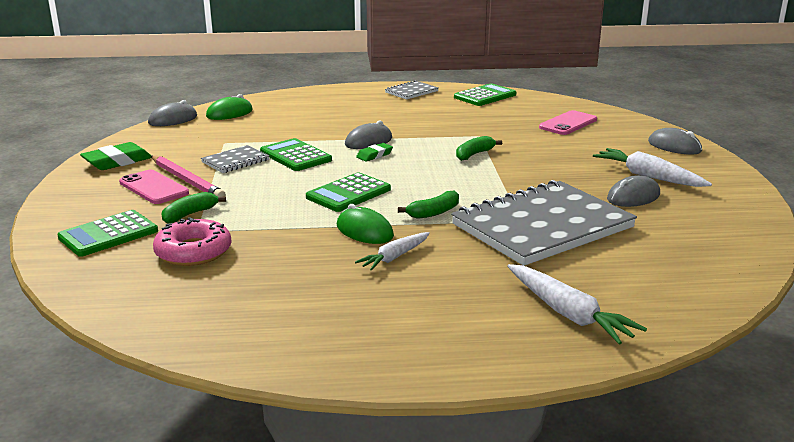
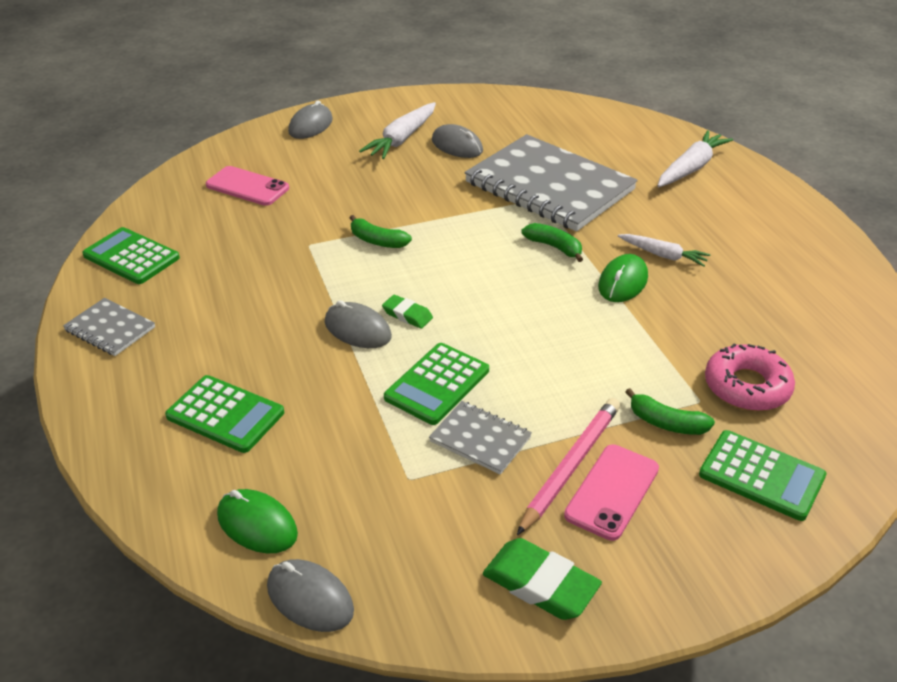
camera: 105 degrees left, 15 degrees up
green calculator [306,172,391,212] -> green calculator moved to [165,375,284,453]

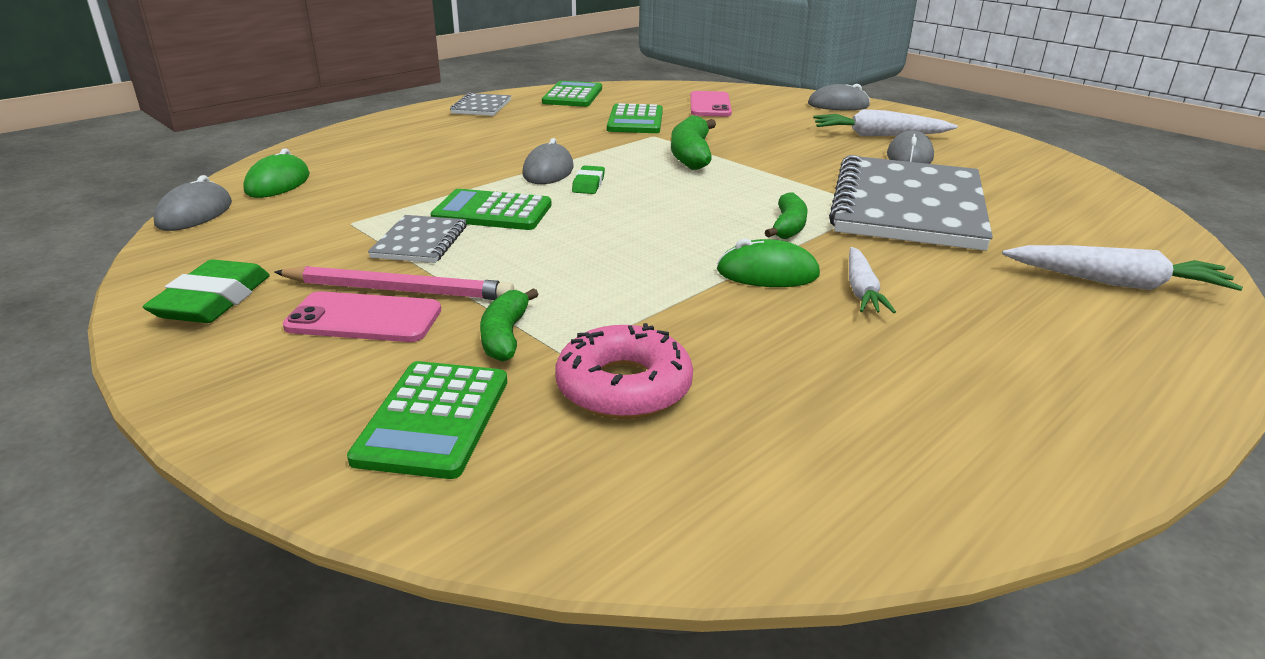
camera: 65 degrees right, 10 degrees down
green calculator [165,375,284,453] -> green calculator moved to [607,103,663,133]
green banana [350,215,412,248] -> green banana [671,115,716,170], size x1.54

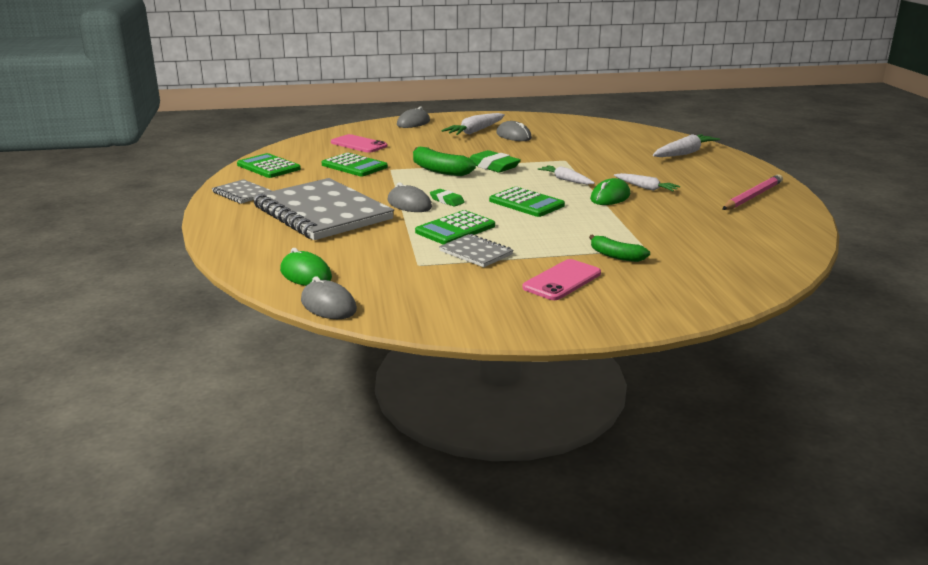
camera: 55 degrees left, 5 degrees down
green eraser [143,259,270,323] -> green eraser moved to [470,150,521,173]
pink pencil [274,266,515,300] -> pink pencil moved to [722,174,783,210]
green calculator [347,361,507,479] -> green calculator moved to [489,187,565,217]
pink donut [555,323,693,419] -> none
green banana [765,193,808,239] -> white carrot [538,165,595,185]
grey notebook [829,155,993,251] -> grey notebook moved to [252,178,394,240]

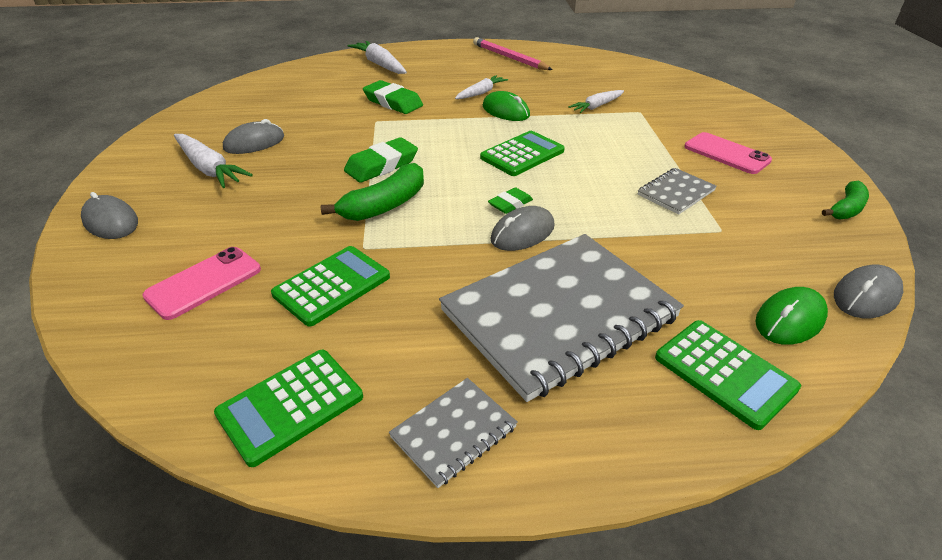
camera: 85 degrees left, 15 degrees up
green calculator [415,210,495,245] -> green calculator moved to [655,320,801,430]
white carrot [538,165,595,185] -> white carrot moved to [568,90,624,113]
green banana [589,234,650,262] -> green banana moved to [822,181,869,219]
none -> green eraser [363,80,423,114]

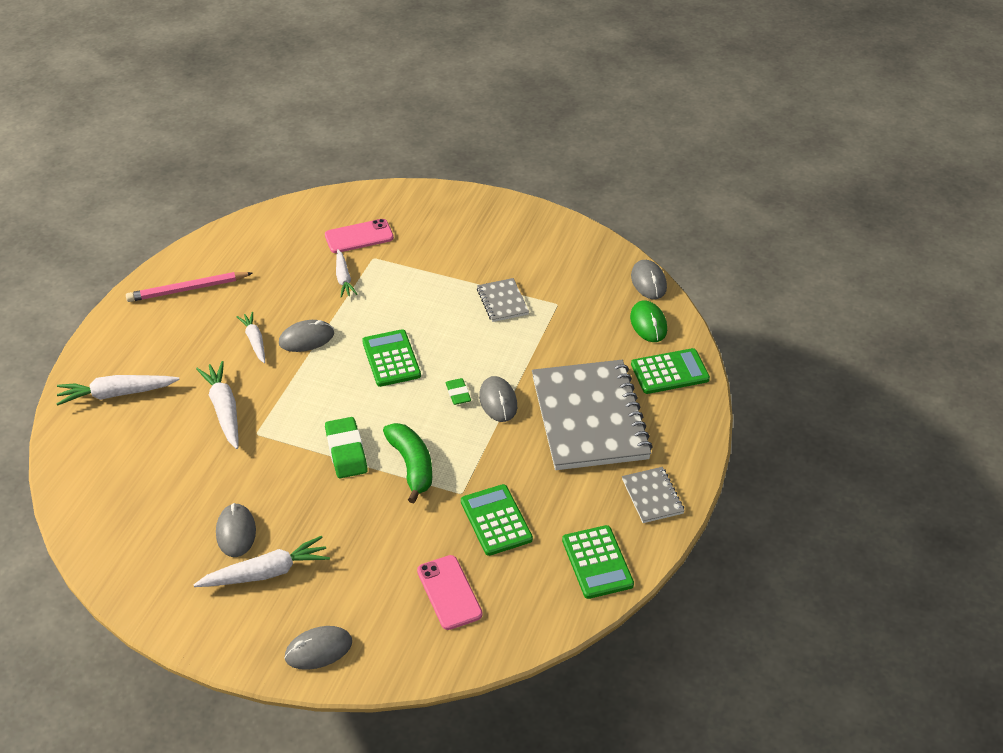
camera: 65 degrees left, 5 degrees up
green eraser [363,80,423,114] -> white carrot [196,361,238,449]
green mouse [483,91,530,121] -> grey mouse [279,320,334,352]
pink phone [684,132,772,174] -> pink phone moved to [325,219,394,253]
green banana [822,181,869,219] -> none

